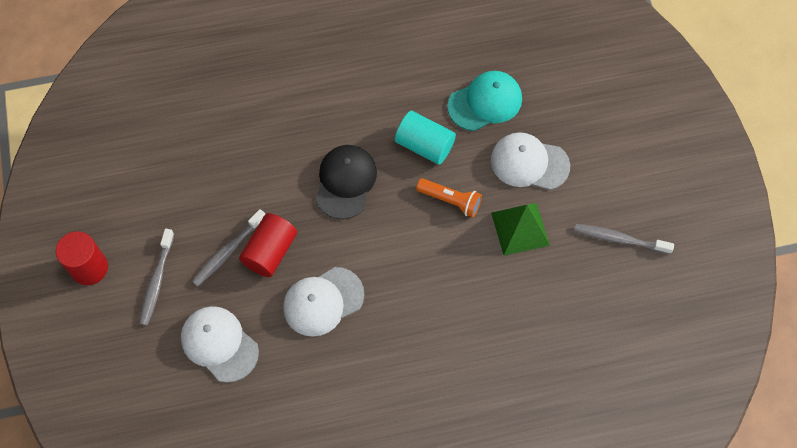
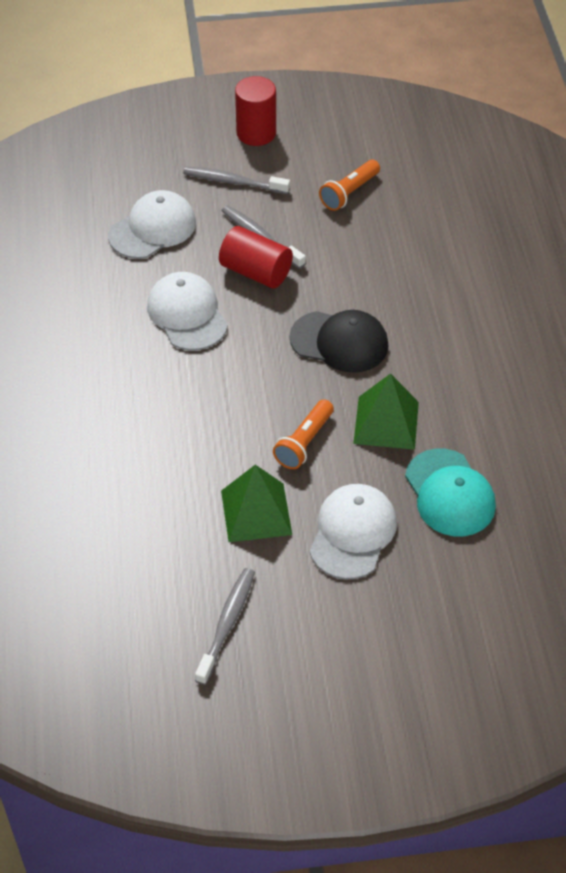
camera: 95 degrees right, 15 degrees down
turquoise cylinder [395,111,456,165] -> green pyramid [353,373,419,450]
none -> orange flashlight [319,160,380,211]

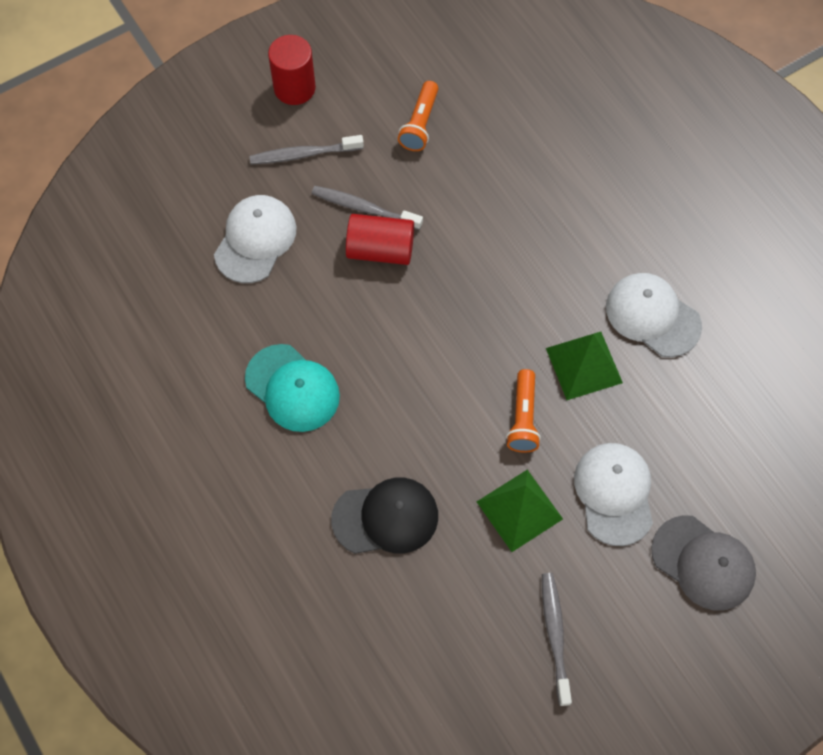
camera: 25 degrees left, 15 degrees up
white cap [147,272,228,351] -> white cap moved to [606,273,702,357]
black cap [290,310,389,373] -> black cap moved to [331,478,438,554]
turquoise cap [405,449,496,536] -> turquoise cap moved to [245,344,340,432]
none -> grey cap [651,515,756,611]

